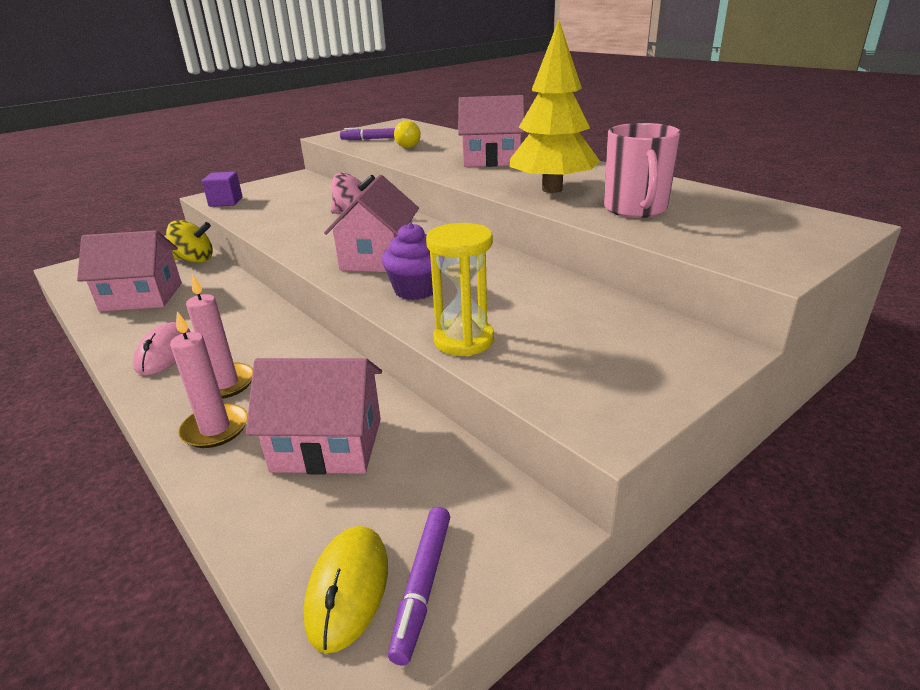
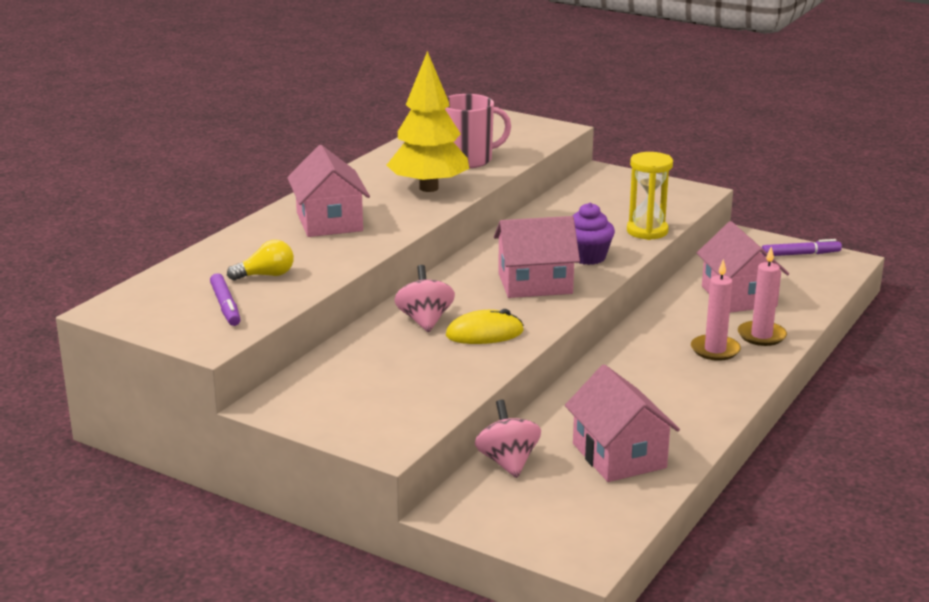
camera: 110 degrees left, 5 degrees down
pink mouse [133,322,191,375] -> none
yellow spinning top [166,220,213,263] -> pink spinning top [475,400,541,478]
purple cube [202,172,242,207] -> none
yellow mouse [304,526,388,653] -> yellow mouse moved to [446,309,524,344]

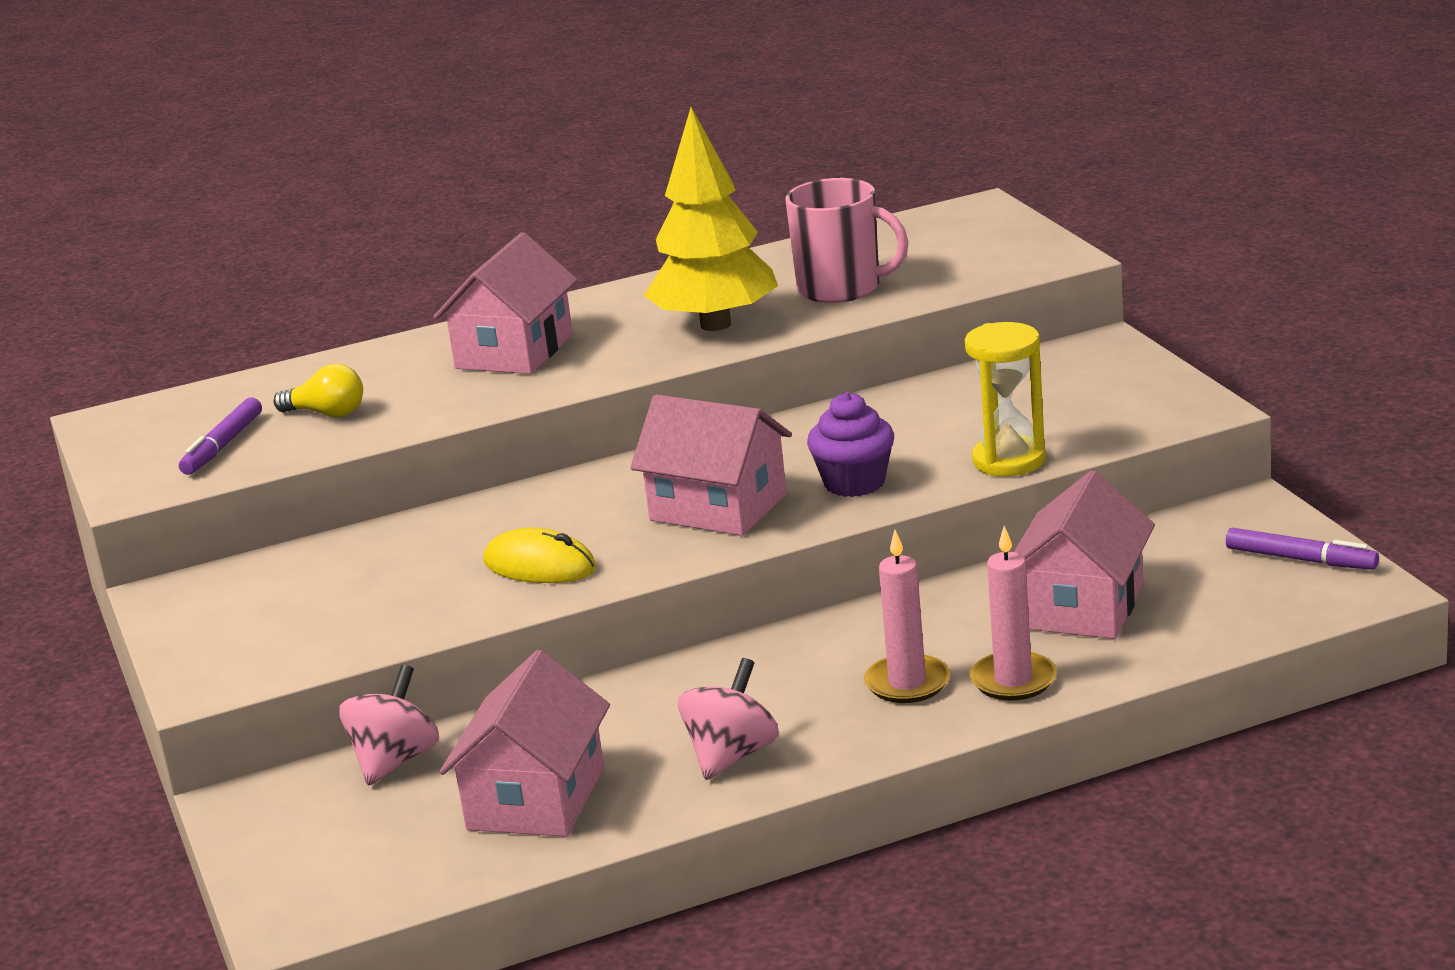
camera: 40 degrees right, 0 degrees up
pink spinning top [394,265,455,332] -> pink spinning top moved to [678,658,779,780]

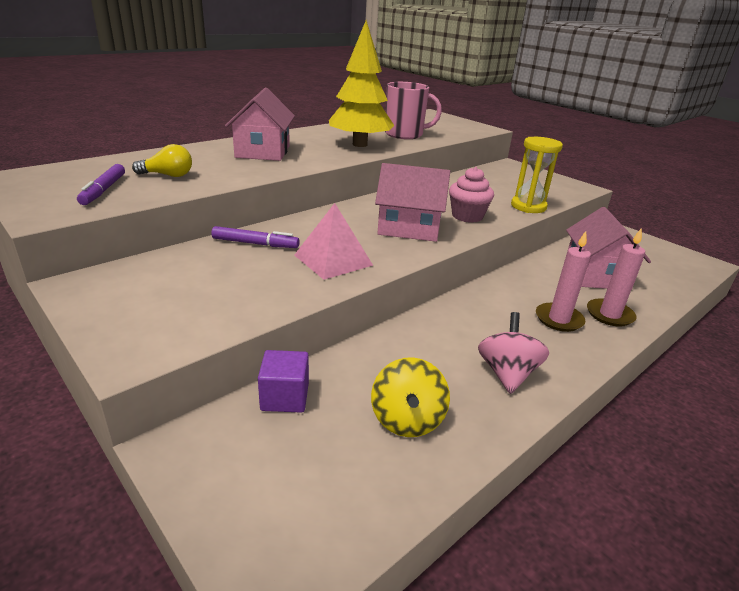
camera: 25 degrees left, 5 degrees up
pink spinning top [339,665,439,785] -> purple cube [258,350,309,413]
pink house [439,650,610,837] -> yellow spinning top [371,357,450,437]
yellow mouse [483,527,597,583] -> pink pyramid [294,203,373,280]
purple cupcake [807,392,894,497] -> pink cupcake [449,167,494,223]
purple marker [1226,528,1379,570] -> purple marker moved to [211,226,300,248]

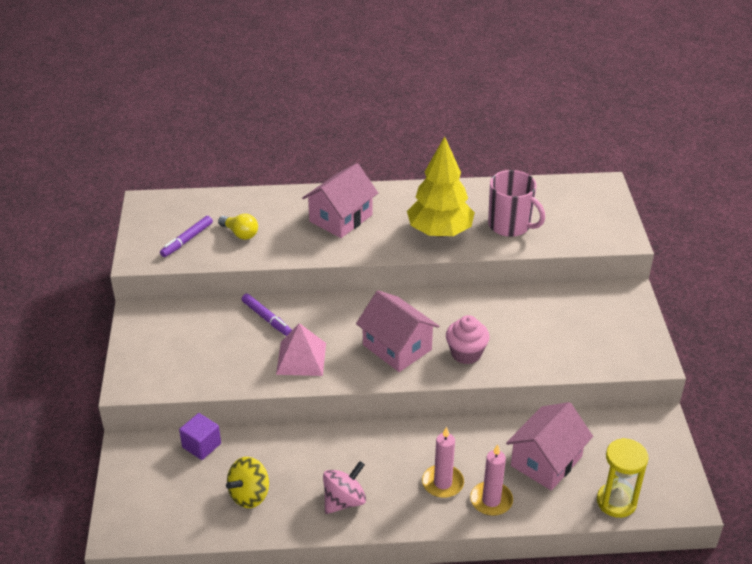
camera: 40 degrees right, 10 degrees up
yellow hourglass [511,137,563,213] -> yellow hourglass moved to [597,438,649,518]

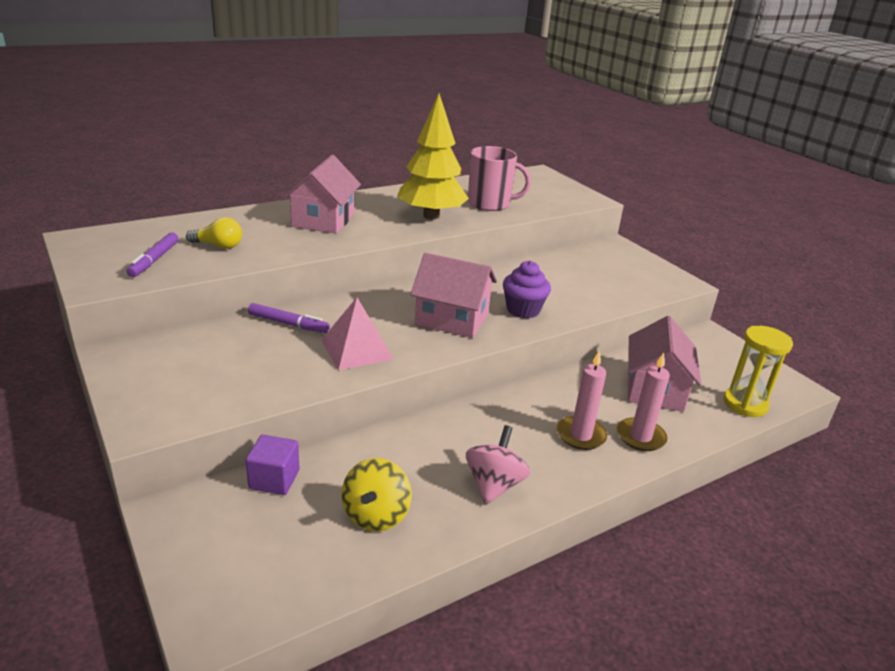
camera: 30 degrees left, 10 degrees down
pink cupcake [446,315,490,364] -> purple cupcake [503,260,551,318]

